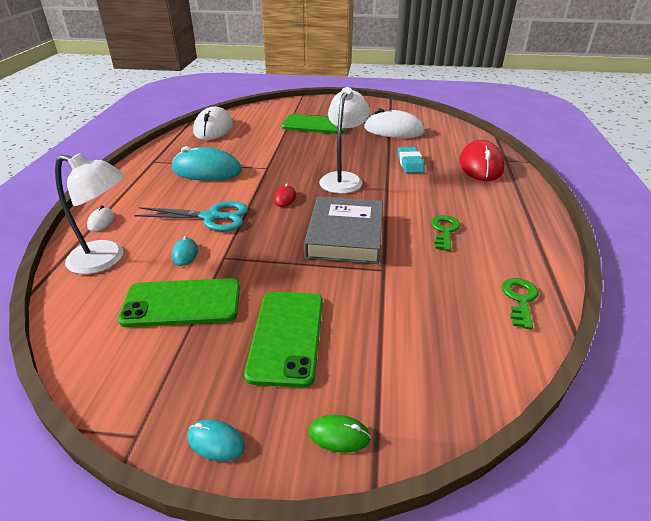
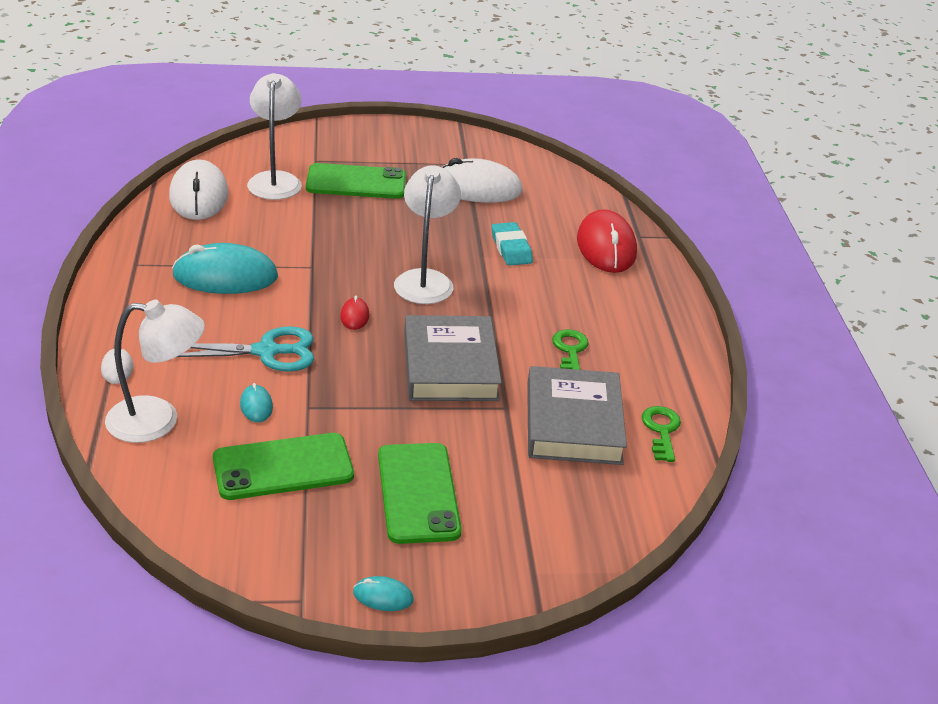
camera: 15 degrees left, 0 degrees up
green mouse [309,415,371,453] -> none
none -> white lamp [247,73,302,200]
none -> grey book [527,366,627,465]

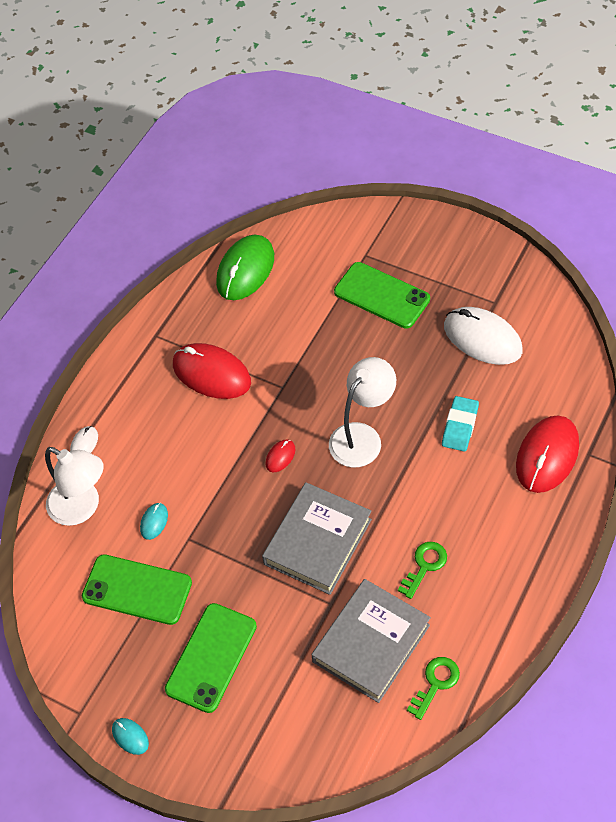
camera: 40 degrees right, 20 degrees up
white mouse [169,159,229,220] -> green mouse [216,235,274,300]
turquoise mouse [172,243,278,294] -> red mouse [173,343,251,399]
turquoise scissors [177,326,314,372] -> none
white lamp [247,73,302,200] -> none

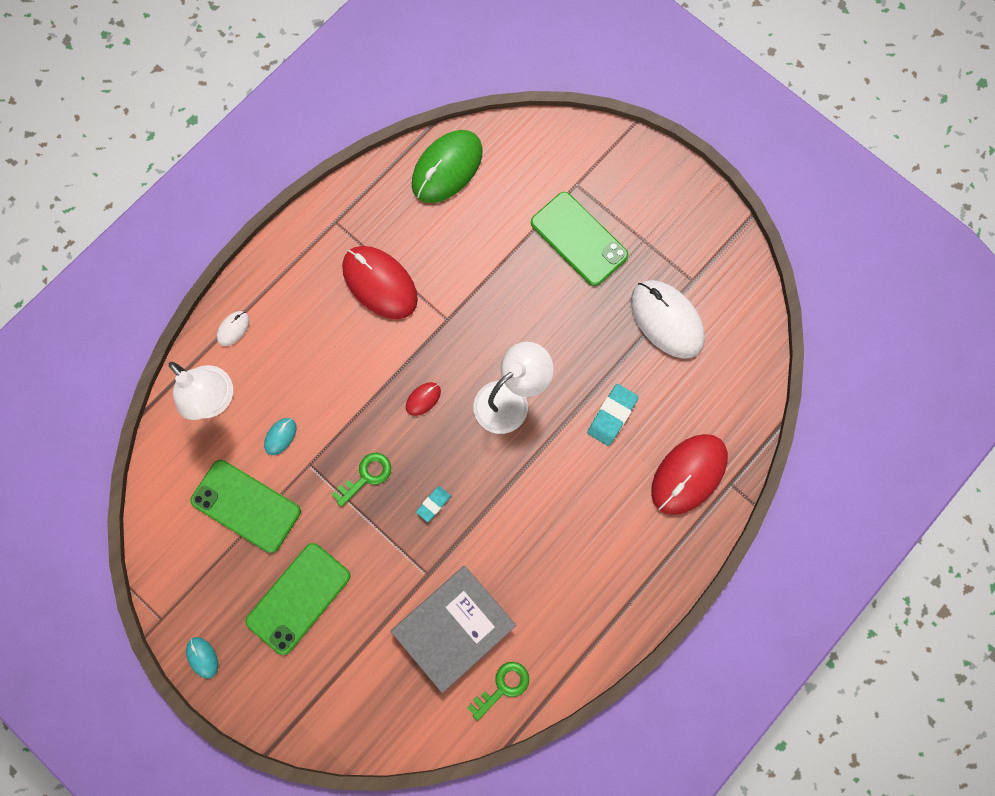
camera: 10 degrees right, 20 degrees up
grey book [262,482,372,595] -> turquoise eraser [416,486,451,522]
green key [398,542,447,599] -> green key moved to [332,453,391,507]

